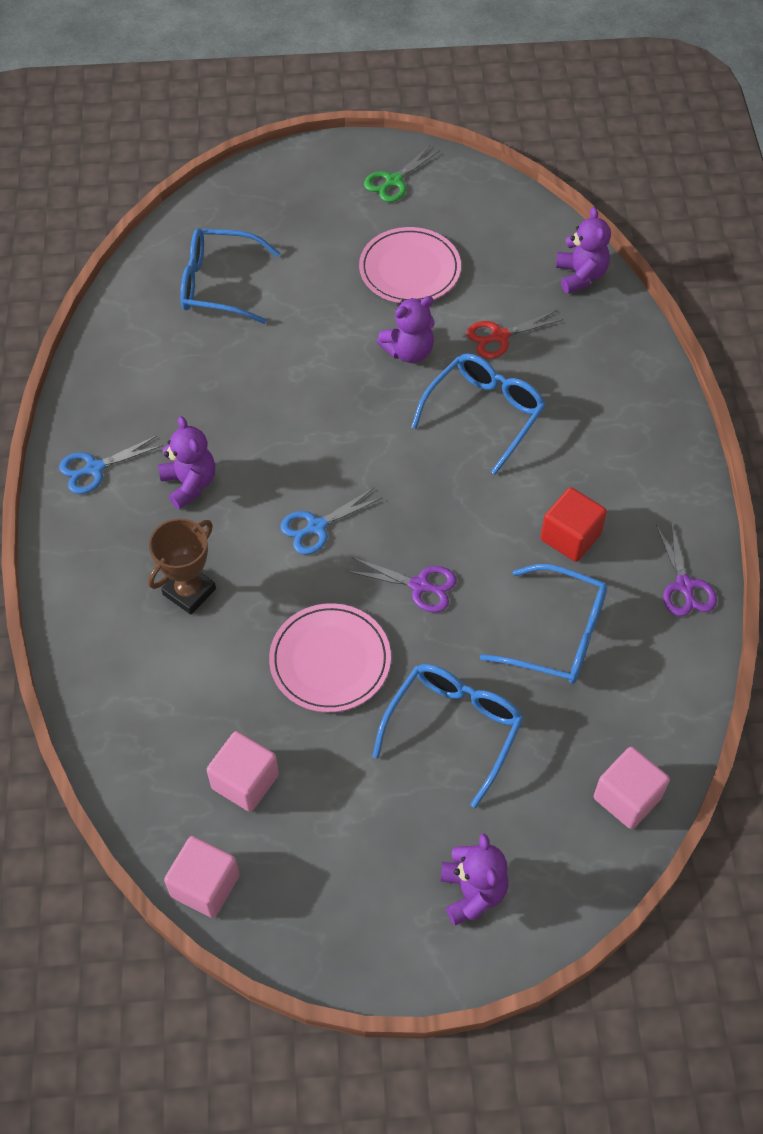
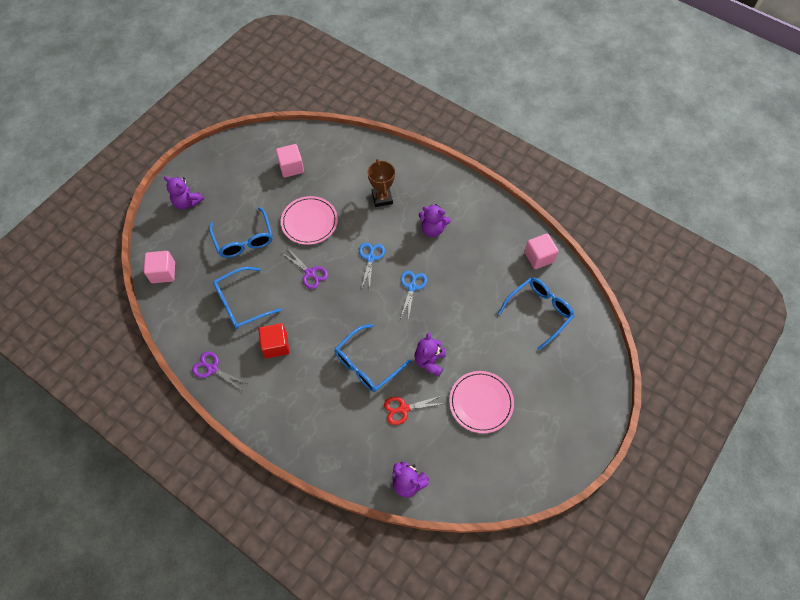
camera: 130 degrees right, 5 degrees up
blue scissors [59,436,163,494] -> blue scissors moved to [401,270,427,321]
pink cube [164,836,240,918] -> pink cube moved to [524,233,559,269]
purple scissors [346,557,457,613] -> purple scissors turned 105 degrees counterclockwise [282,250,328,289]
green scissors [364,145,440,202] -> none
blue glasses [411,354,546,475] -> blue glasses turned 60 degrees clockwise [335,324,411,392]
red scissors [467,310,563,358] -> red scissors turned 120 degrees counterclockwise [384,395,445,425]

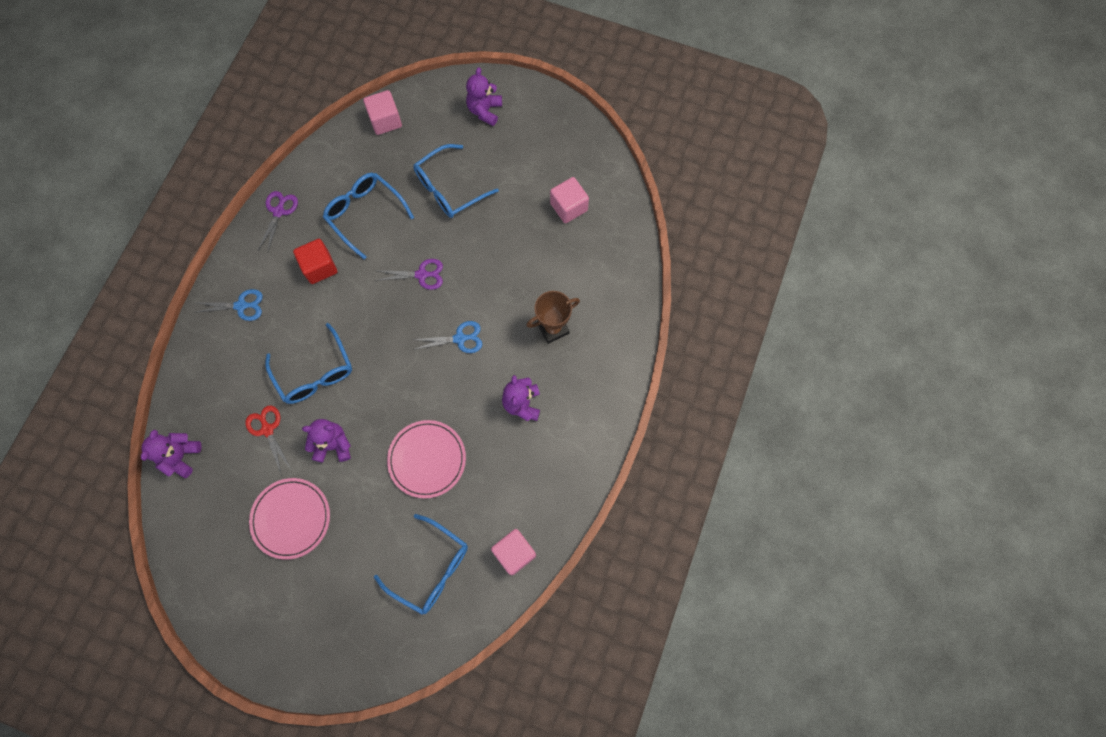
camera: 75 degrees right, 10 degrees up
pink plate [281,196,338,245] -> pink plate moved to [387,420,466,498]
purple scissors [282,250,328,289] -> purple scissors turned 120 degrees counterclockwise [375,259,443,290]
blue glasses [335,324,411,392] -> blue glasses turned 150 degrees counterclockwise [265,323,352,404]
blue scissors [401,270,427,321] -> blue scissors moved to [193,289,263,321]

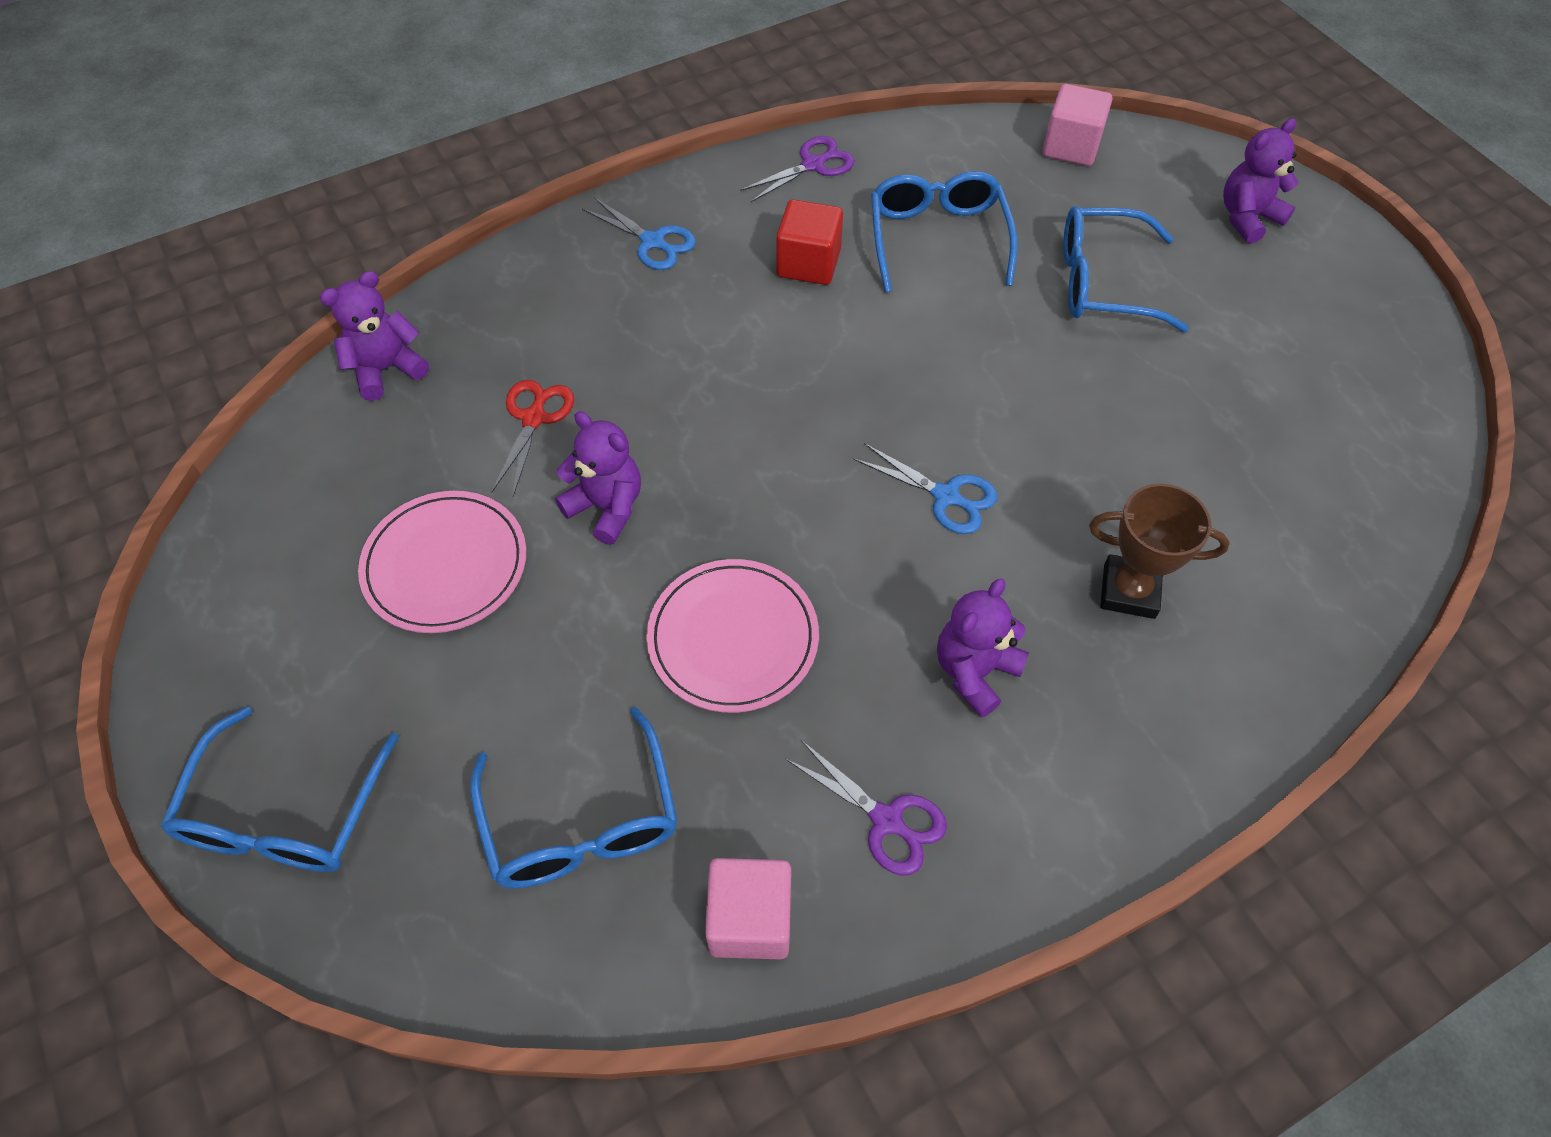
camera: 40 degrees right, 15 degrees down
blue glasses [265,323,352,404] -> blue glasses moved to [160,706,399,872]
purple scissors [375,259,443,290] -> purple scissors moved to [786,740,947,876]
pink cube [550,177,589,223] -> none

